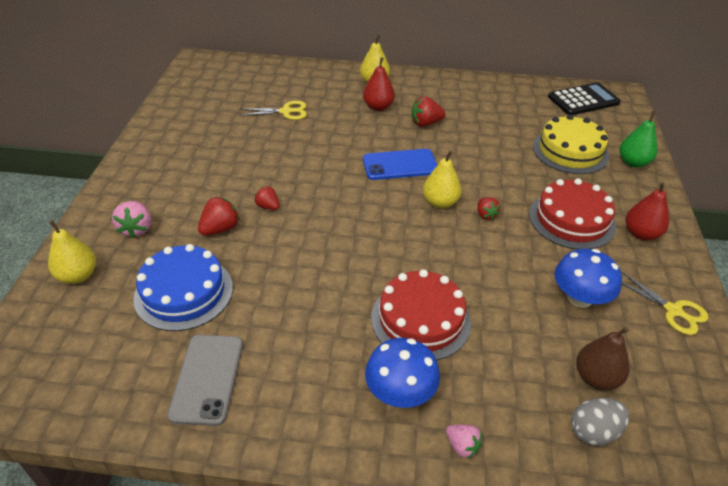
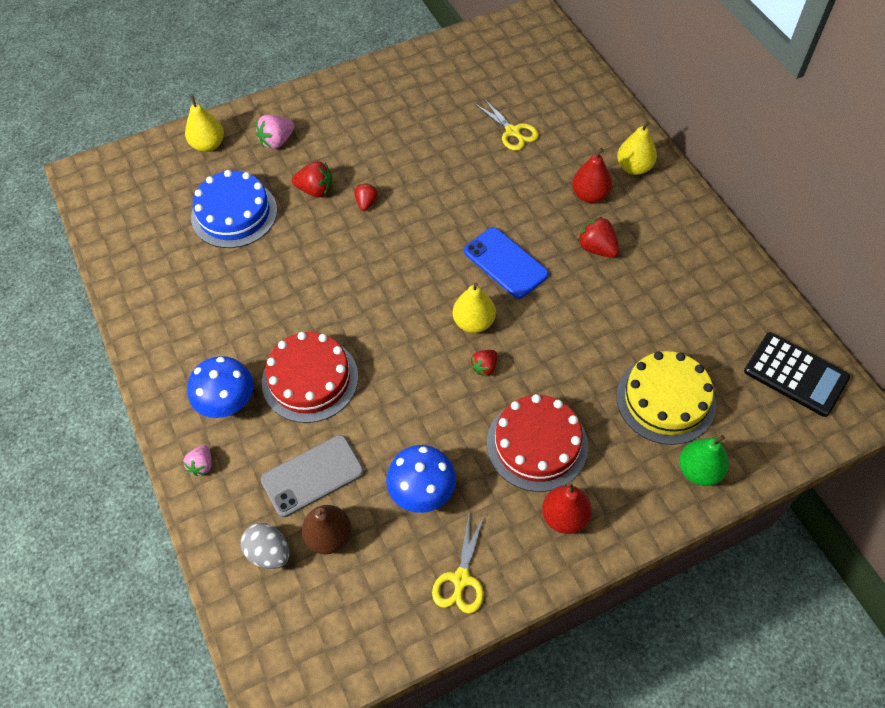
camera: 60 degrees right, 15 degrees up
grey phone [167,335,243,426] -> grey phone moved to [261,435,364,517]

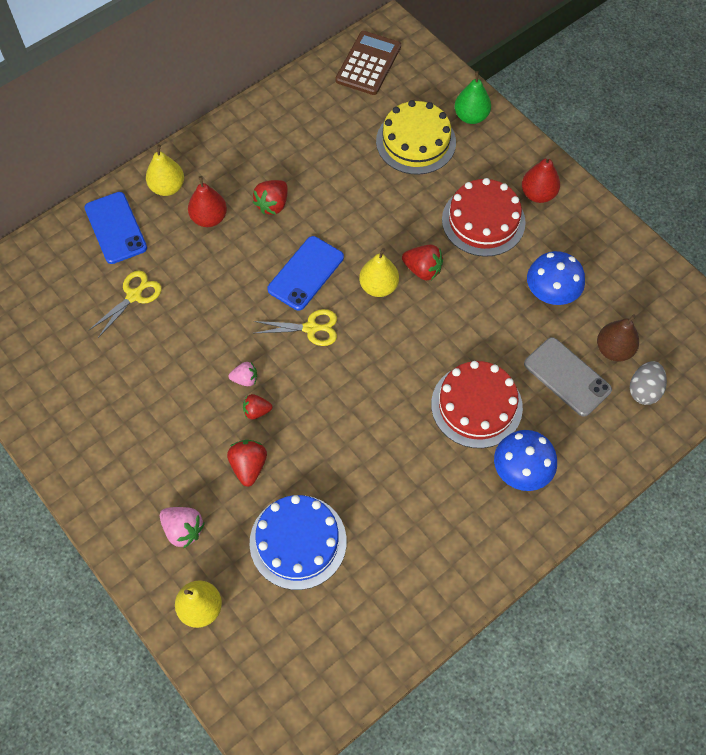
camera: 105 degrees left, 5 degrees up
pink strawberry [183,445,212,476] -> pink strawberry moved to [229,362,257,386]
yellow scissors [432,515,484,614] -> yellow scissors moved to [254,309,337,346]
red strawberry [470,350,497,376] -> red strawberry [402,245,443,280], size x1.52
black calculator [744,332,850,417] -> brown calculator [336,31,401,95]
none -> blue phone [84,192,147,264]

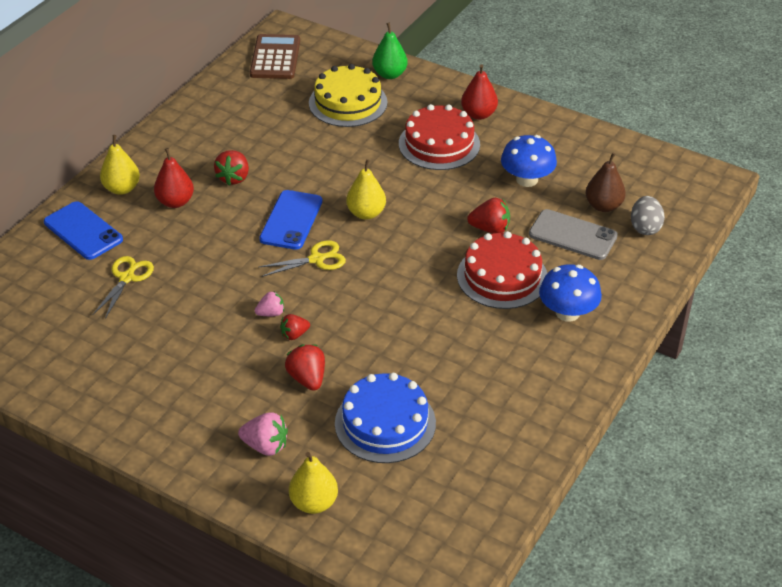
camera: 20 degrees left, 20 degrees down
red strawberry [402,245,443,280] -> red strawberry moved to [467,198,510,233]

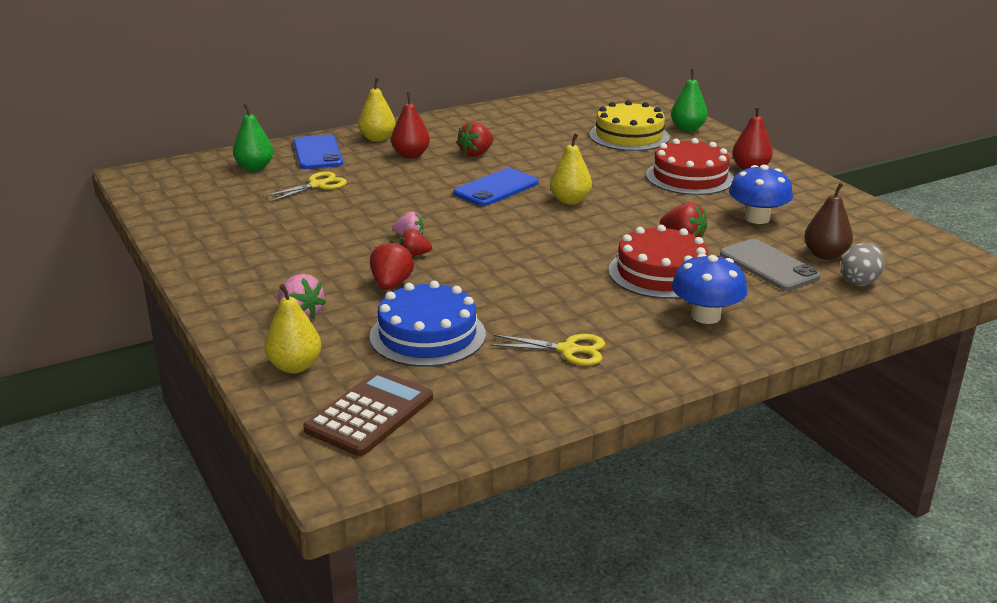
camera: 30 degrees right, 15 degrees down
brown calculator [250,34,300,79] -> brown calculator moved to [303,370,433,456]
yellow scissors [259,240,346,277] -> yellow scissors moved to [491,334,605,366]
none -> green pear [233,103,273,171]

